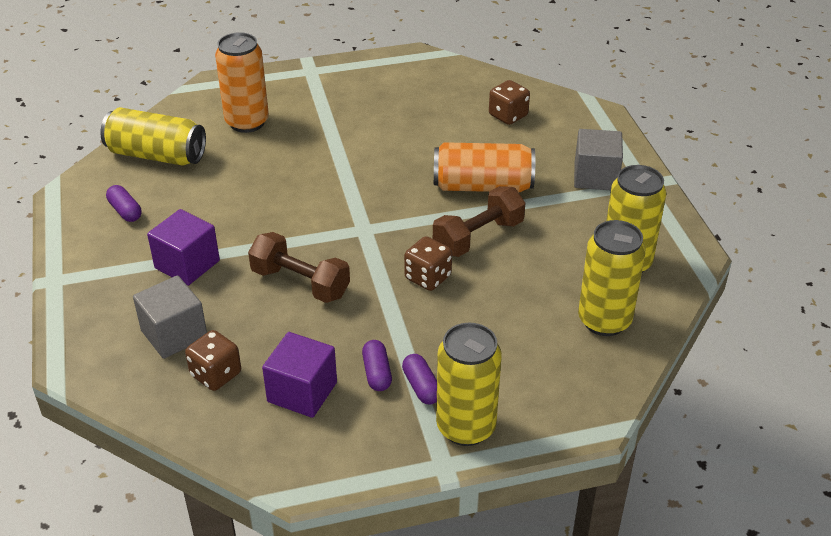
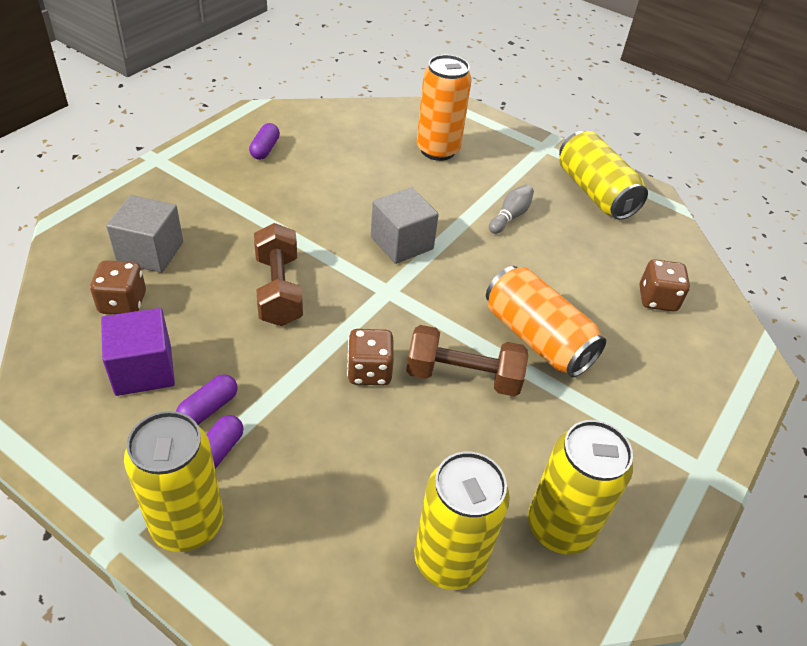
camera: 45 degrees right, 5 degrees up
yellow can [100,107,206,166] -> yellow can moved to [559,131,648,220]
purple cube [147,209,220,286] -> none
grey cube [574,129,623,190] -> grey cube moved to [371,187,439,264]
none -> grey bowling pin [489,185,534,234]

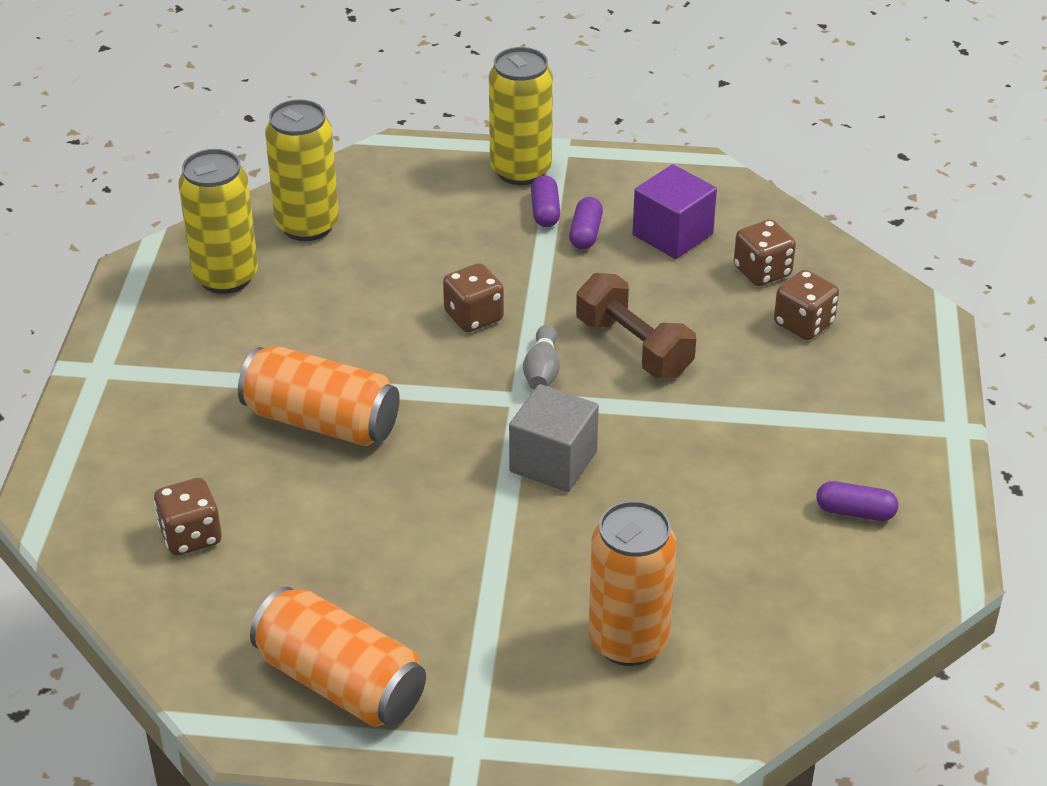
camera: 155 degrees right, 5 degrees down
grey cube [106,195,183,273] -> brown dice [774,270,839,340]
purple capsule [249,123,280,160] -> purple capsule turned 60 degrees counterclockwise [816,481,898,521]
brown dumbbell [406,325,528,397] -> none
grey bowling pin [489,185,534,234] -> grey bowling pin moved to [523,325,560,390]
yellow can [559,131,648,220] -> orange can [250,586,426,727]

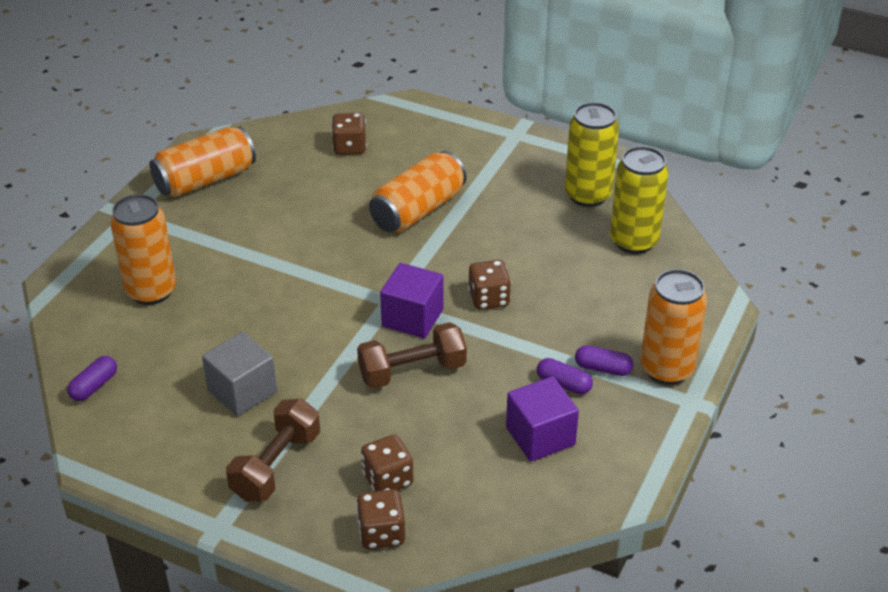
camera: 110 degrees right, 0 degrees up
yellow can [489,47,553,185] -> orange can [640,269,707,385]
grey cube [509,384,599,492] -> grey cube moved to [202,332,277,416]
grey bowling pin [523,325,560,390] -> purple cube [380,263,443,339]
brown dice [734,219,796,286] -> brown dice moved to [356,489,405,549]
purple capsule [816,481,898,521] -> purple capsule moved to [67,356,117,401]
none -> brown dumbbell [226,398,320,502]

